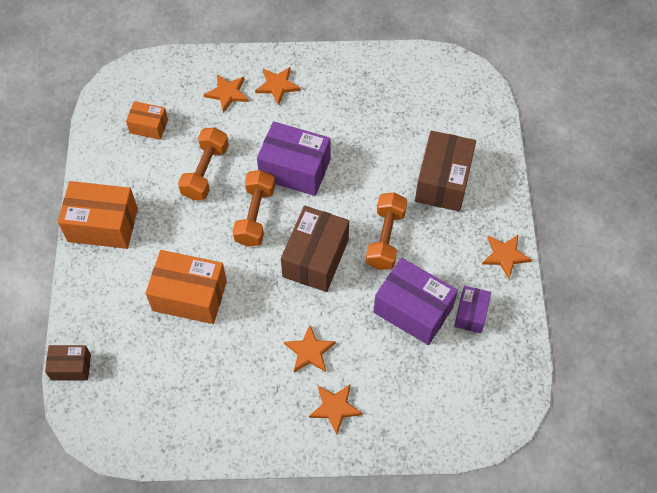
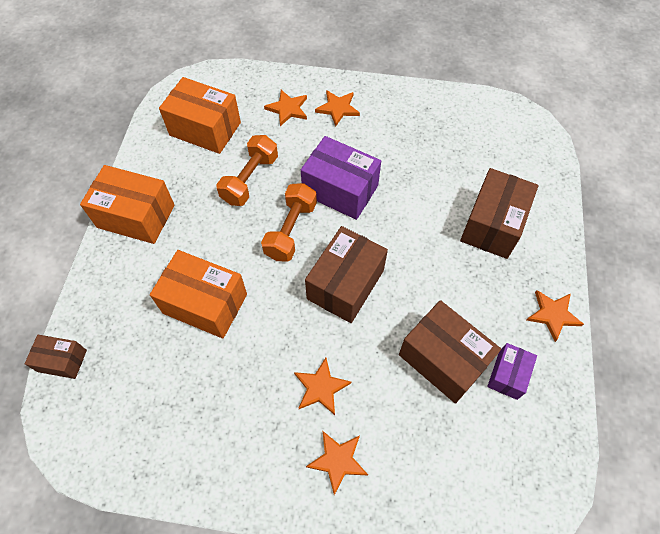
camera: 10 degrees right, 0 degrees up
orange box [126,101,168,140] -> orange box [159,77,241,154], size x1.79
orange dumbbell [366,193,407,270] -> none
purple box [374,258,458,345] -> brown box [399,300,501,404]

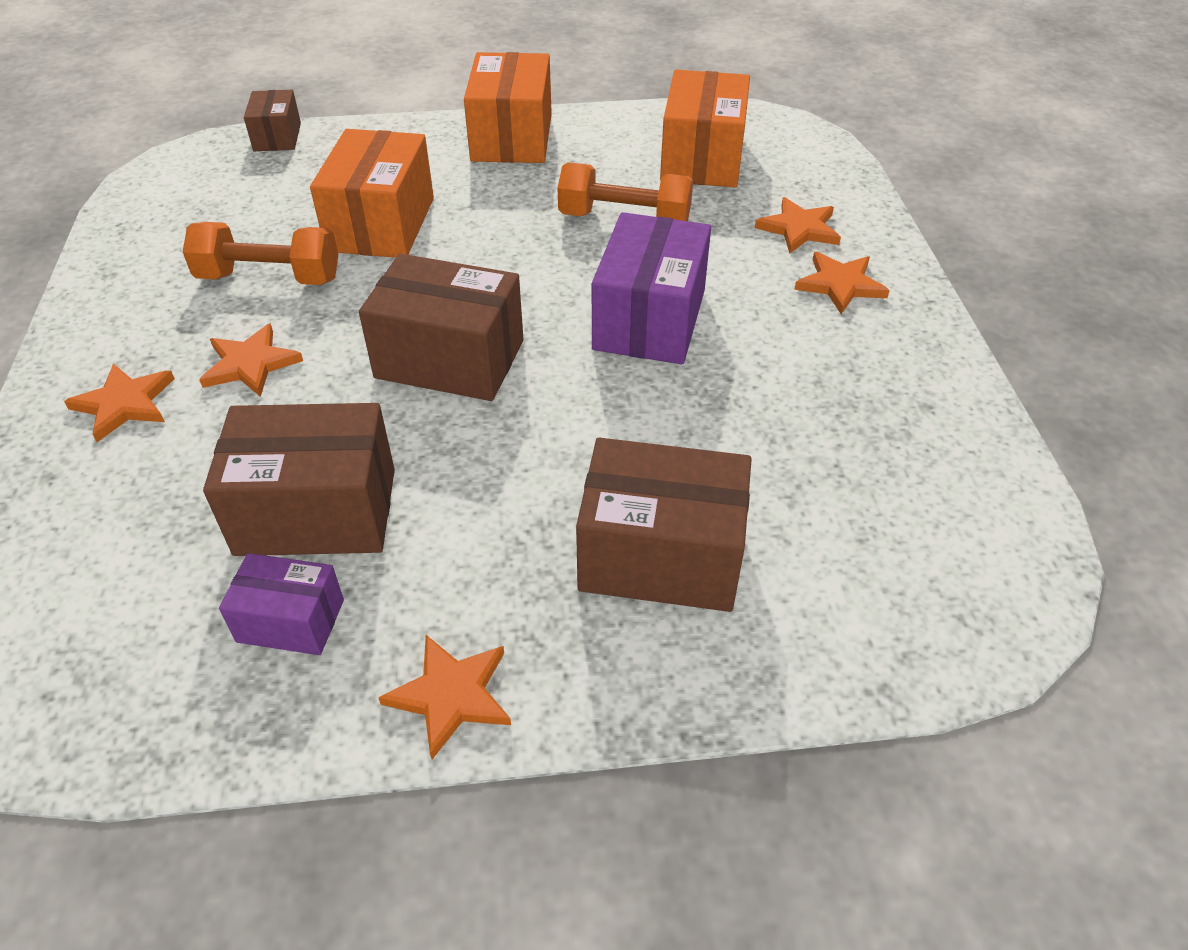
camera: 75 degrees right, 15 degrees down
orange dumbbell [261,183,317,262] -> orange dumbbell moved to [183,222,338,285]
brown box [399,300,501,404] -> brown box turned 60 degrees clockwise [203,403,395,556]

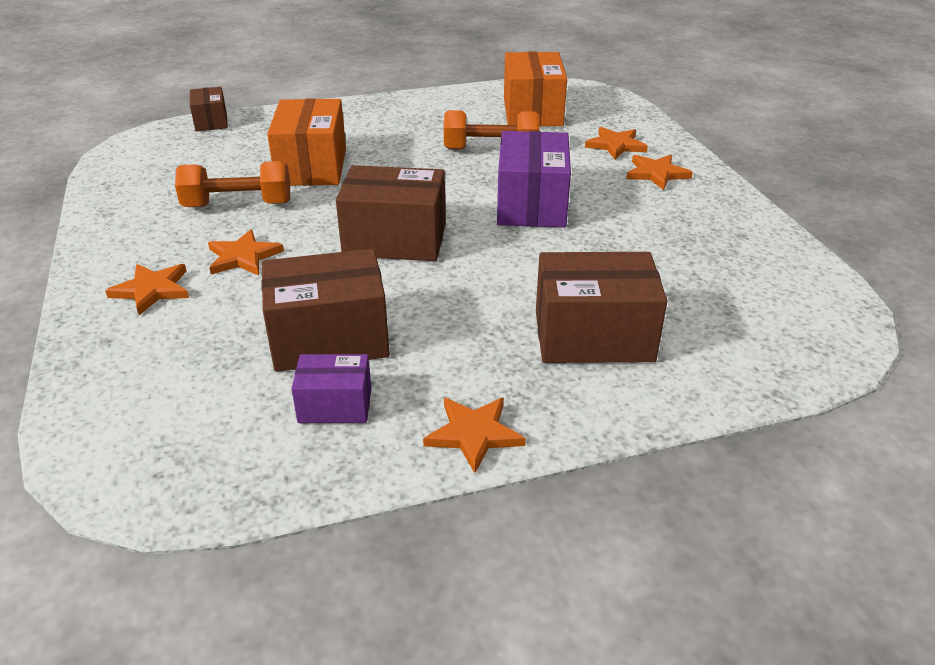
camera: 10 degrees left, 10 degrees down
orange box [464,52,552,163] -> none

